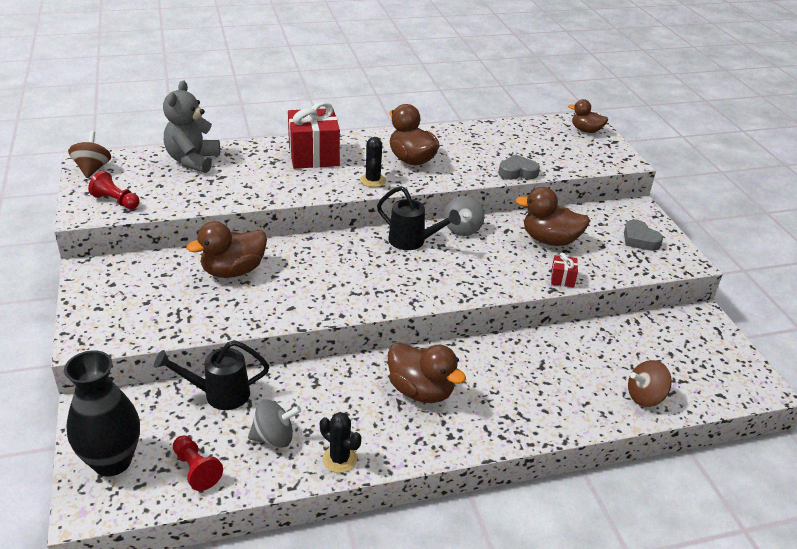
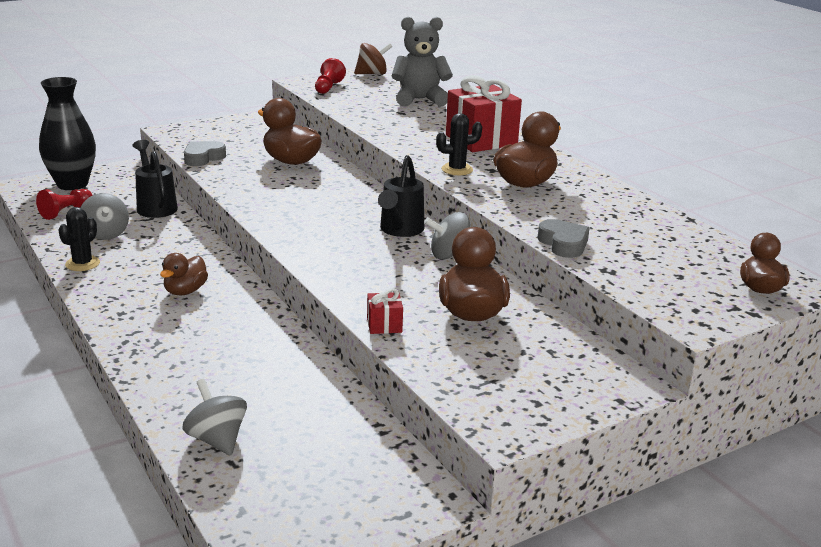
camera: 75 degrees right, 10 degrees down
brown duck [388,342,466,403] -> brown duck [160,253,208,295], size x0.63
grey heart [624,220,663,251] -> grey heart moved to [184,141,226,166]
brown spinning top [628,360,672,407] -> grey spinning top [182,379,247,456]

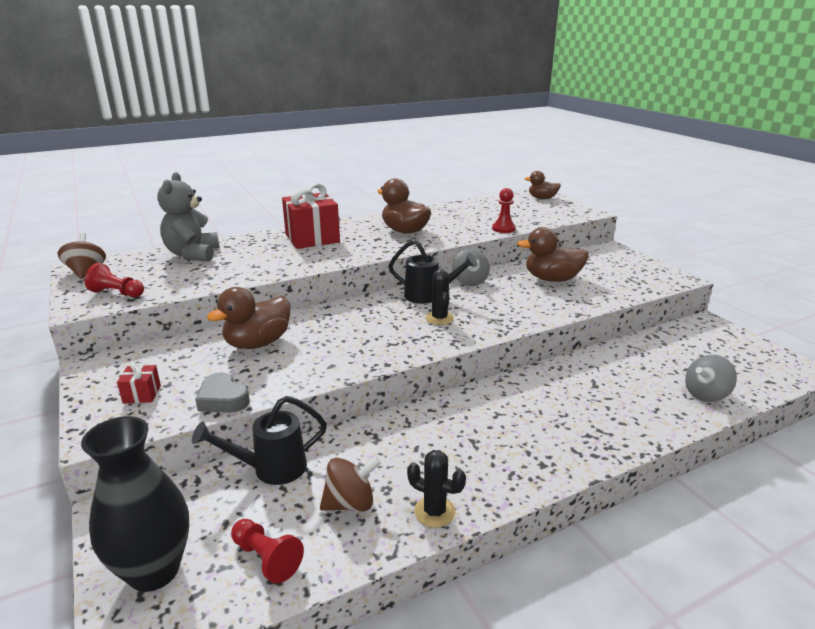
camera: 85 degrees left, 0 degrees up
grey spinning top [81,193,129,240] -> brown spinning top [320,457,381,511]
brown duck [160,253,208,295] -> none
red gift [367,288,403,334] -> red gift moved to [117,361,161,403]
black cactus [436,113,482,175] -> black cactus moved to [425,269,454,325]
grey heart [537,219,590,258] -> red pawn [492,188,516,233]

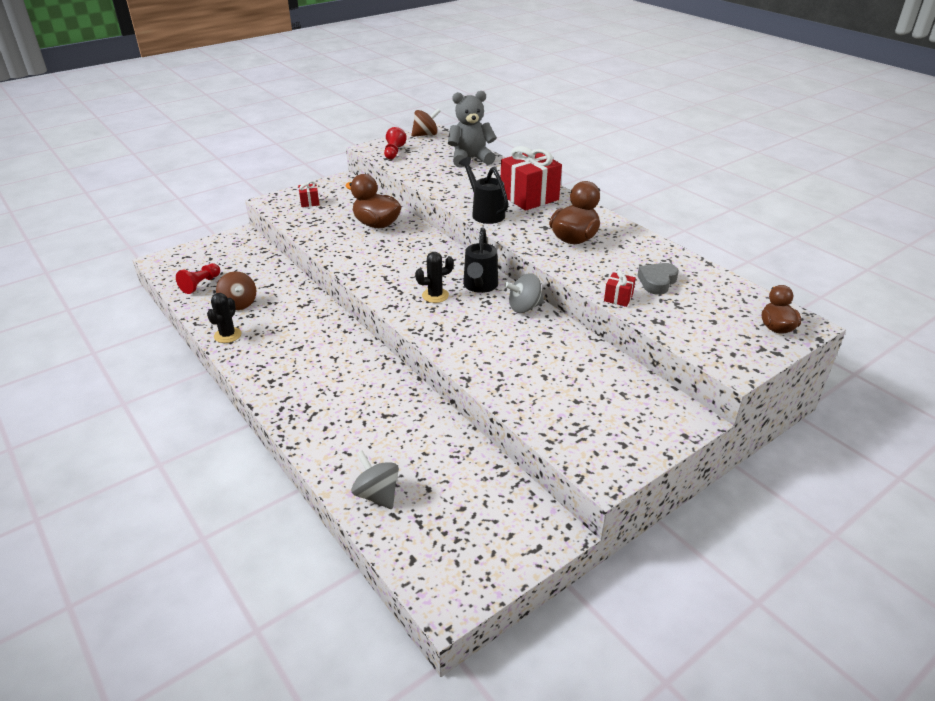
camera: 80 degrees right, 10 degrees up
black vase [81,416,189,592] -> none
black watering can [192,396,327,485] -> black watering can moved to [459,157,508,224]
grey heart [196,372,250,413] -> grey heart moved to [637,263,679,295]
red pawn [492,188,516,233] -> red gift [604,270,636,307]
brown duck [517,227,589,282] -> none

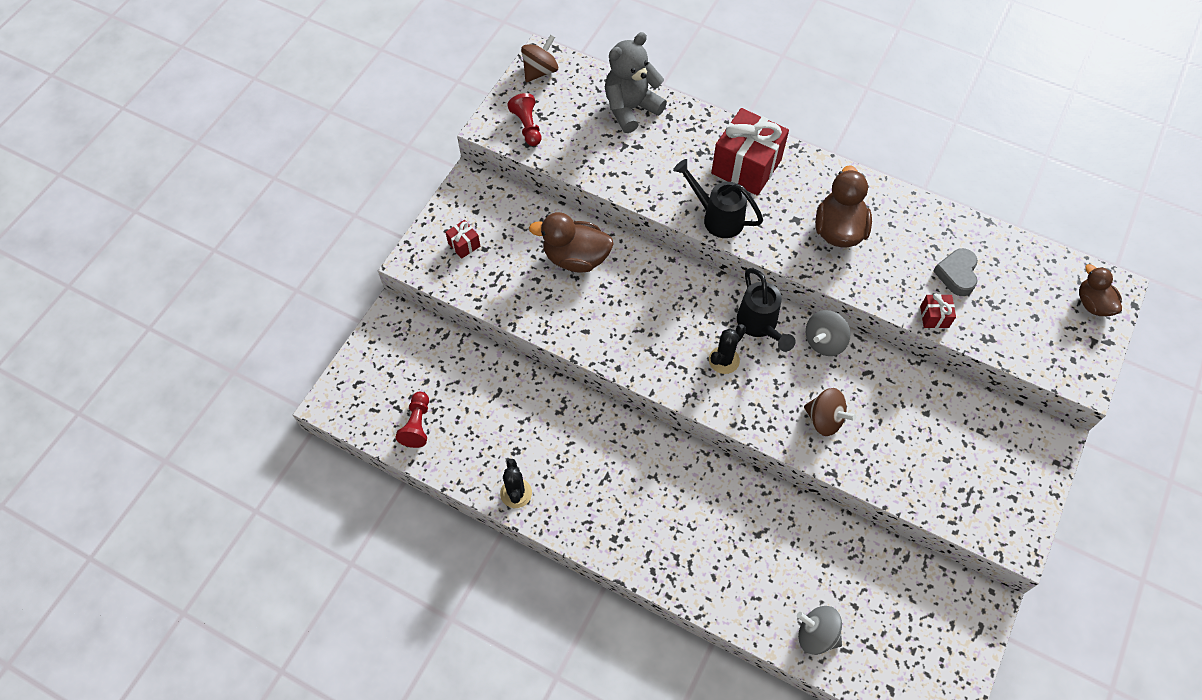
camera: 25 degrees left, 25 degrees up
brown spinning top [216,271,256,310] -> brown spinning top moved to [804,388,856,436]

